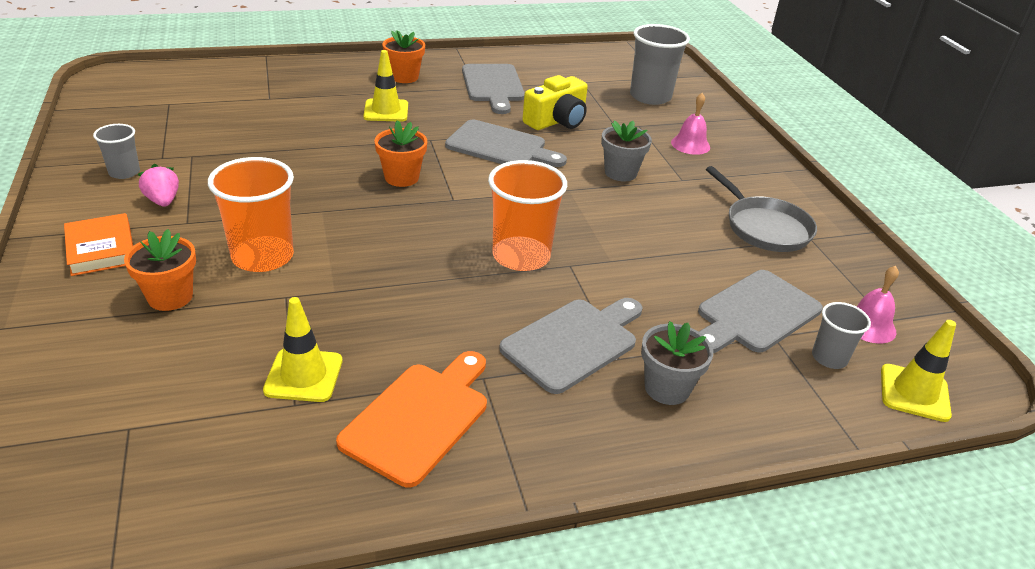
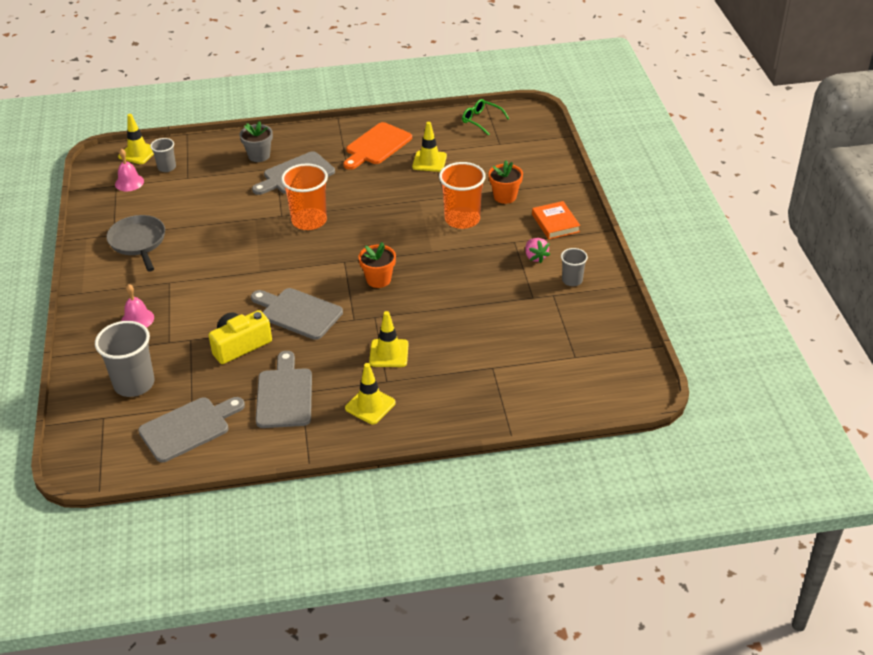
camera: 170 degrees left, 5 degrees up
orange flower pot [382,30,425,83] -> yellow traffic cone [345,363,396,424]
grey flower pot [601,121,652,181] -> none
grey cutting board [698,270,823,353] -> grey cutting board moved to [138,397,245,463]
none -> green glasses [462,99,509,135]

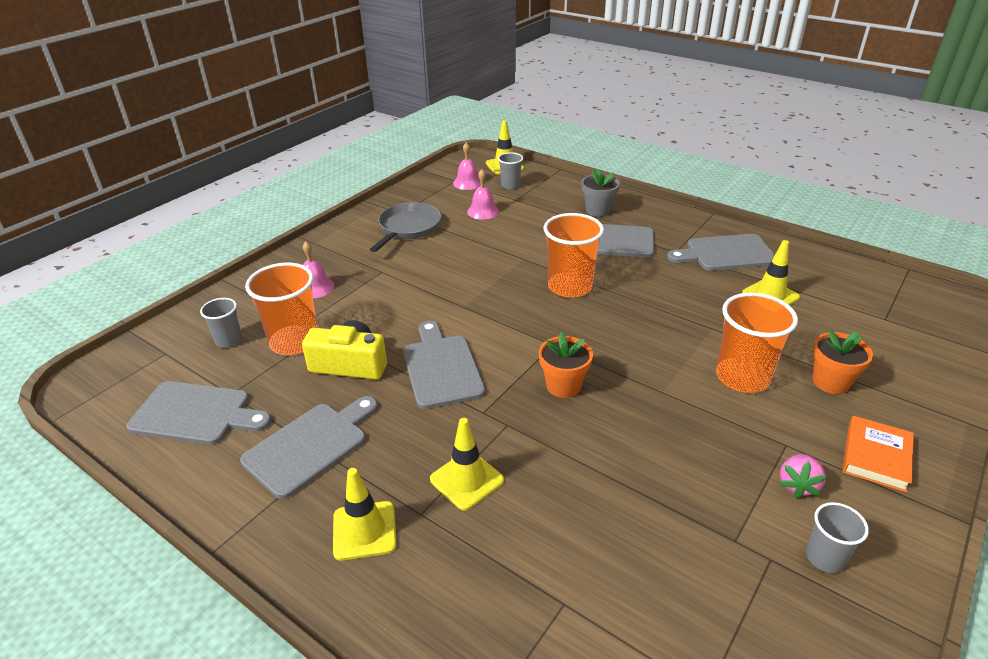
camera: 45 degrees right, 5 degrees down
grey cup [95,321,155,397] -> grey cup [200,298,242,347], size x0.55
orange cutting board [343,122,412,170] -> grey cutting board [667,234,775,271]
green glasses [462,99,509,135] -> none
none -> orange cup [245,263,318,355]
none -> pink bell [467,169,499,220]

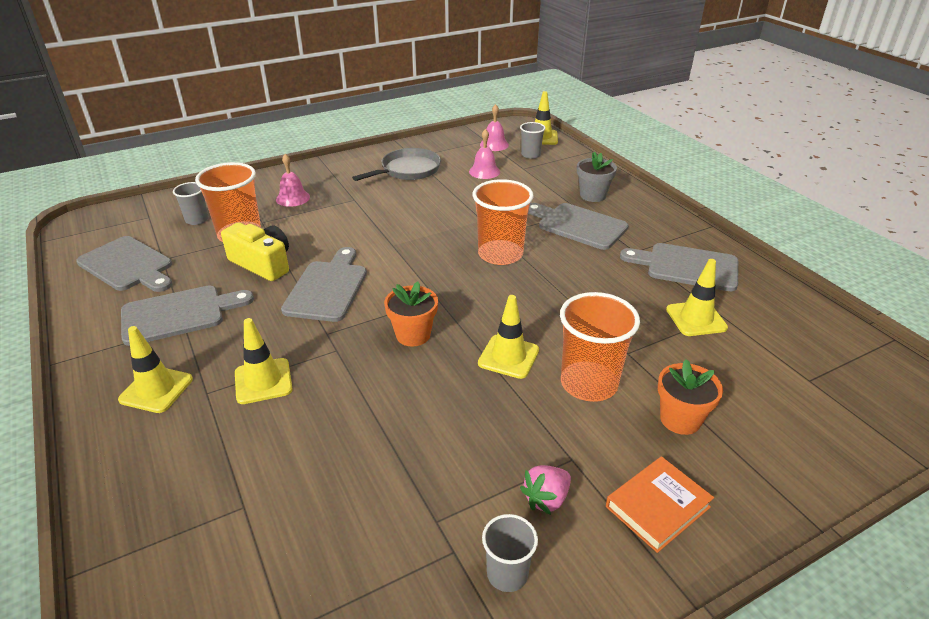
camera: 25 degrees right, 0 degrees up
none -> yellow traffic cone [478,295,539,379]

